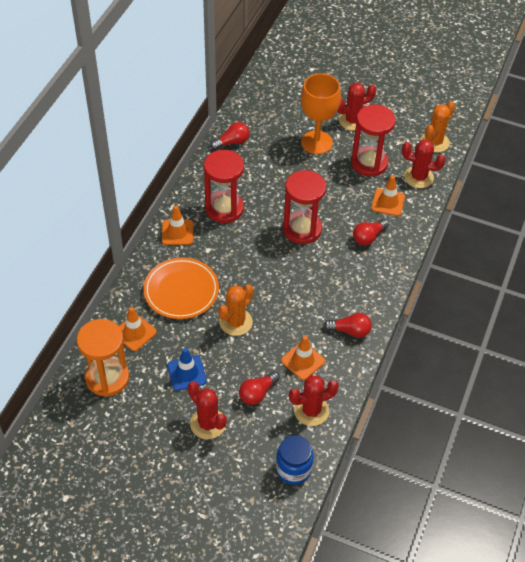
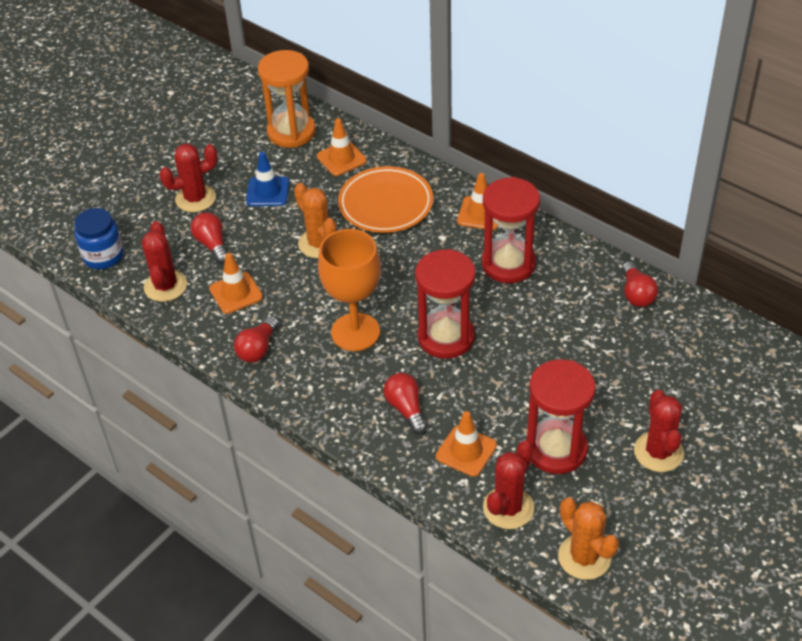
camera: 110 degrees right, 5 degrees down
orange goblet [301,73,341,154] -> orange goblet moved to [318,229,381,351]

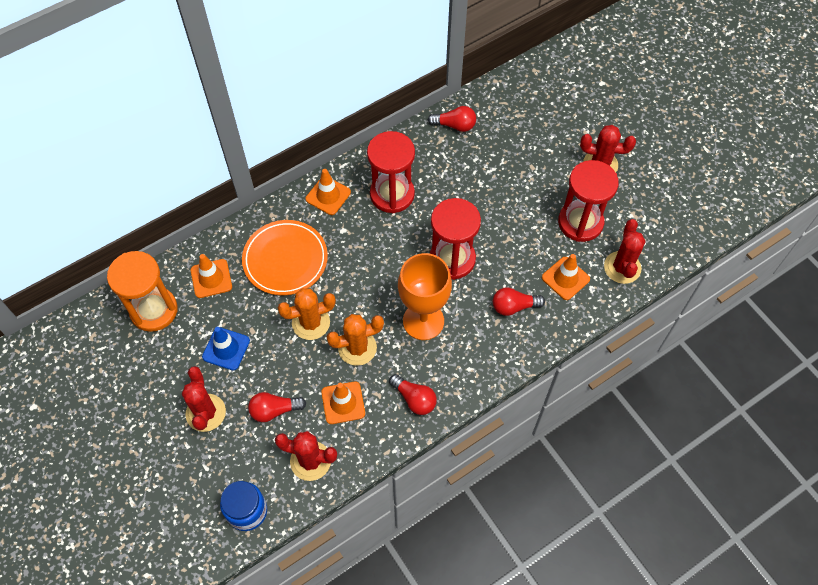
camera: 75 degrees left, 15 degrees up
red cactus [483,441,534,529] -> red cactus turned 45 degrees clockwise [604,219,645,284]
orange cactus [558,498,619,580] -> orange cactus moved to [327,314,384,366]

